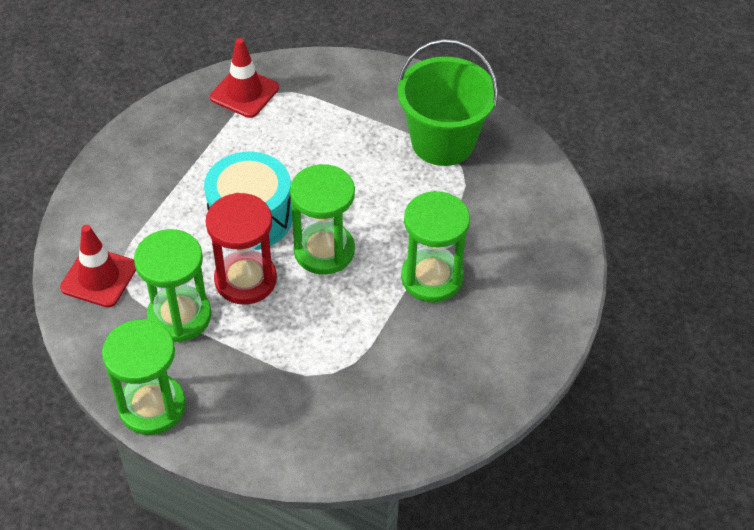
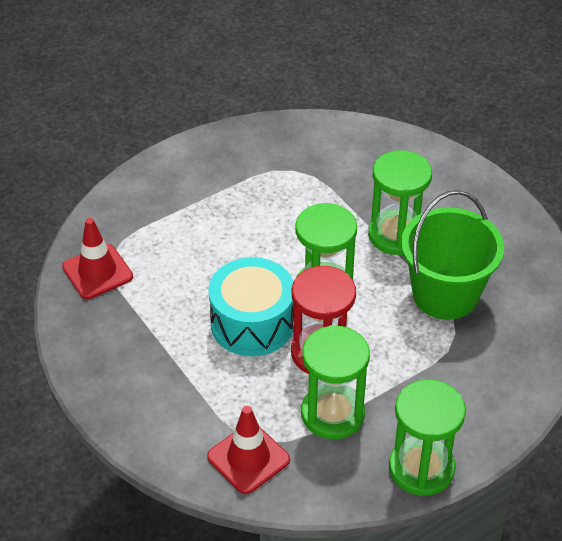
camera: 60 degrees left, 5 degrees down
green bucket [398,39,498,166] -> green bucket moved to [401,190,504,320]

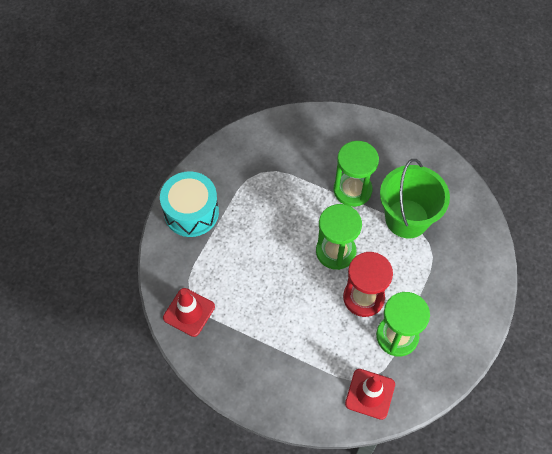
camera: 30 degrees left, 15 degrees up
turquoise drum [208,257,294,357] -> turquoise drum moved to [160,171,219,237]
green hourglass [389,379,466,496] -> none

